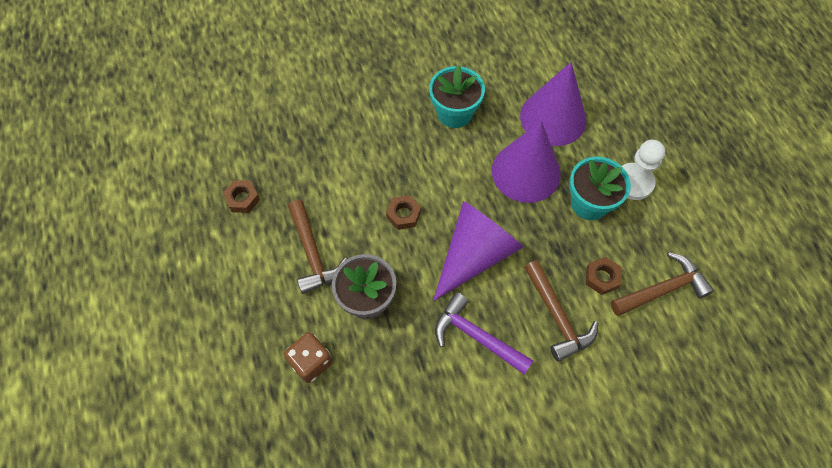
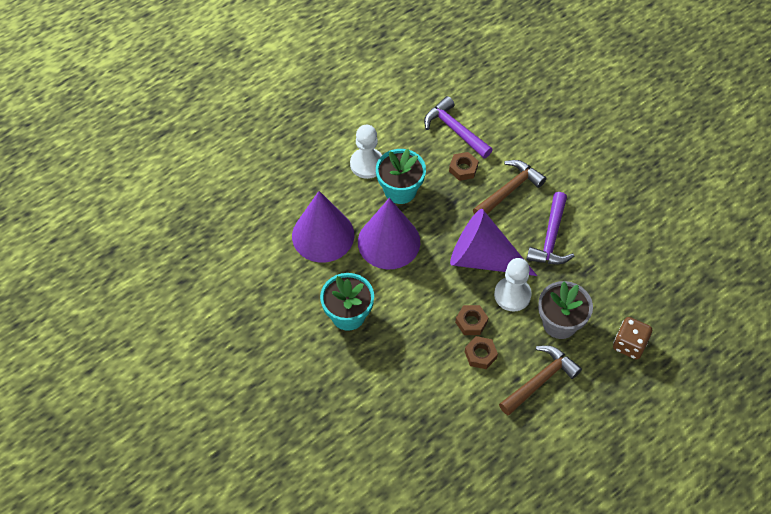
camera: 110 degrees left, 5 degrees down
brown nut [223,180,260,213] -> brown nut moved to [465,336,498,369]
brown hammer [611,252,714,316] -> purple hammer [424,96,493,158]
none -> white pawn [494,258,532,311]

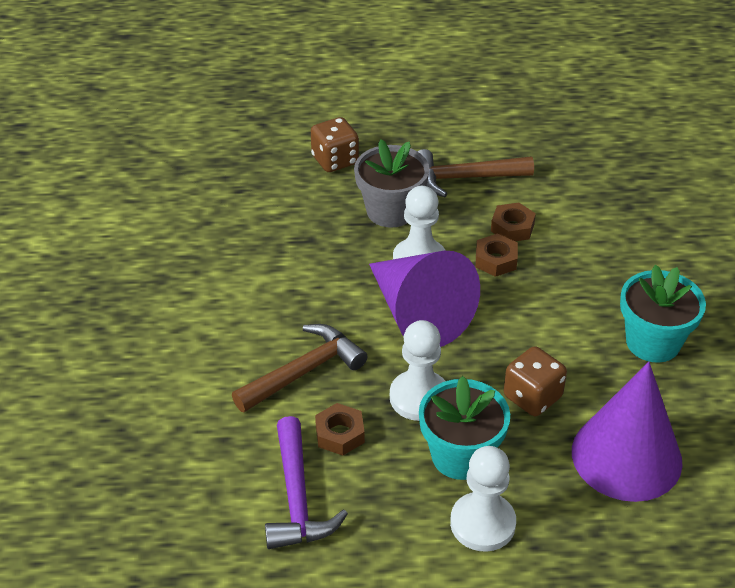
camera: 145 degrees left, 15 degrees down
purple cone [358,198,420,269] -> brown dice [504,346,567,416]
brown hammer [473,160,546,214] -> brown hammer turned 150 degrees clockwise [232,324,368,412]
purple hammer [526,192,574,264] -> none
none -> white pawn [390,320,445,421]

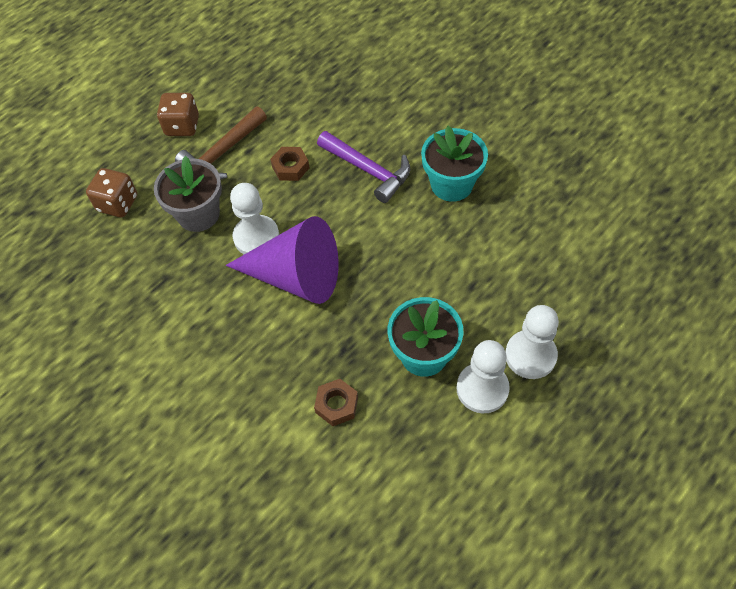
camera: 40 degrees left, 15 degrees up
brown hammer [232,324,368,412] -> none
purple hammer [265,416,348,549] -> purple hammer moved to [317,131,410,203]
white pawn [390,320,445,421] -> white pawn moved to [505,305,559,379]
brown nut [475,234,518,277] -> none
brown dice [504,346,567,416] -> brown dice moved to [157,93,199,136]
purple cone [572,362,683,502] -> none

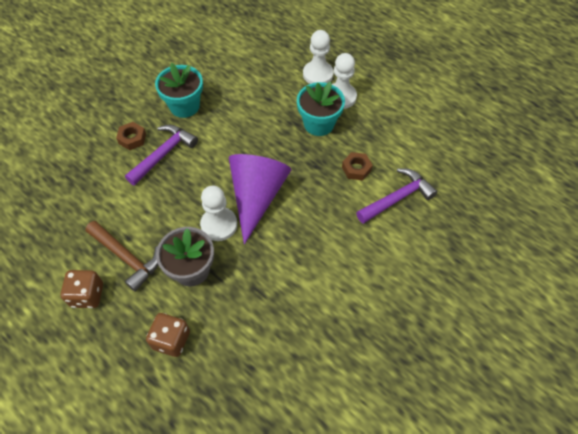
camera: 95 degrees left, 0 degrees up
brown nut [270,147,310,181] -> brown nut moved to [116,122,146,150]
none -> purple hammer [356,168,437,224]

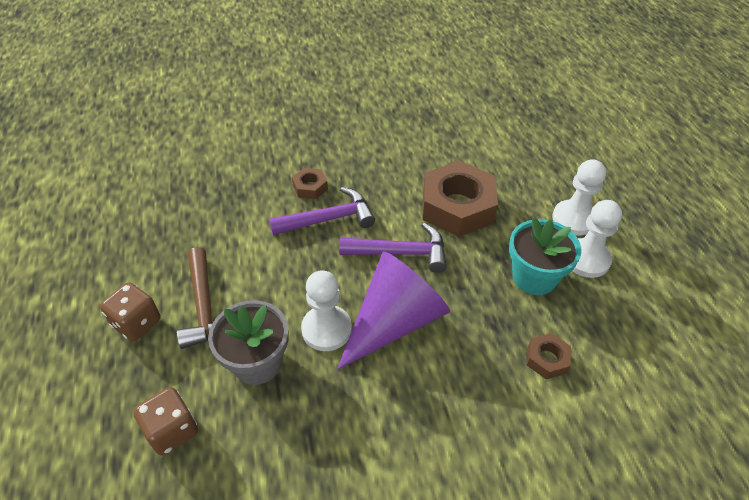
camera: 35 degrees right, 10 degrees down
turquoise flower pot [155,63,203,118] -> none
purple hammer [356,168,437,224] -> purple hammer moved to [339,223,446,273]
none -> brown nut [423,161,498,237]

